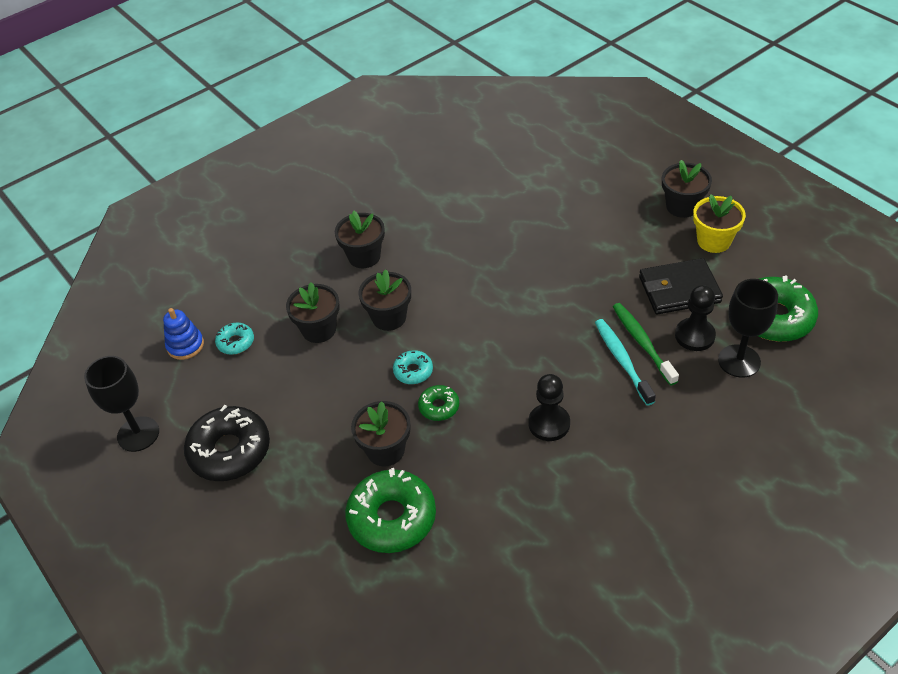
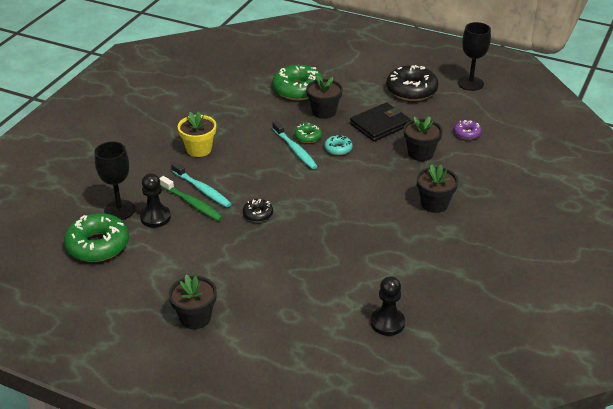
camera: 150 degrees right, 10 degrees down
blue stacking toy [163,308,204,360] -> none
turquoise donut [215,323,254,355] -> purple donut [454,120,482,140]
black flower pot [358,269,411,331] -> none
black pawn [528,374,570,441] -> black pawn moved to [371,276,405,336]
black wallet [639,258,723,315] -> black wallet moved to [350,102,411,142]
yellow flower pot [693,194,746,253] -> yellow flower pot moved to [178,111,216,157]
none -> black donut [243,199,273,222]
none -> turquoise toothbrush [273,121,318,169]

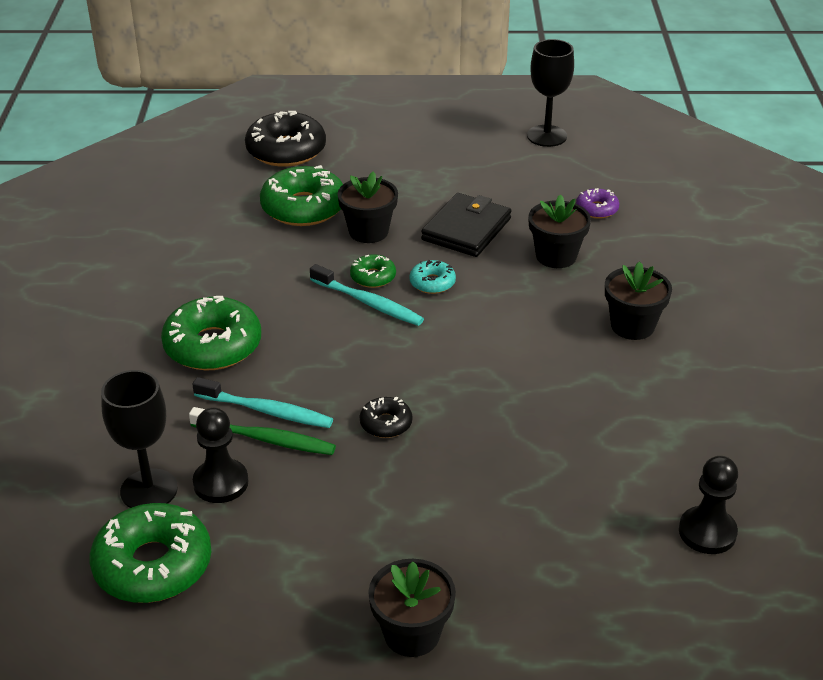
camera: 25 degrees left, 0 degrees up
yellow flower pot [178,111,216,157] -> green donut [161,296,261,370]
black donut [386,65,439,101] -> black donut moved to [245,111,326,167]

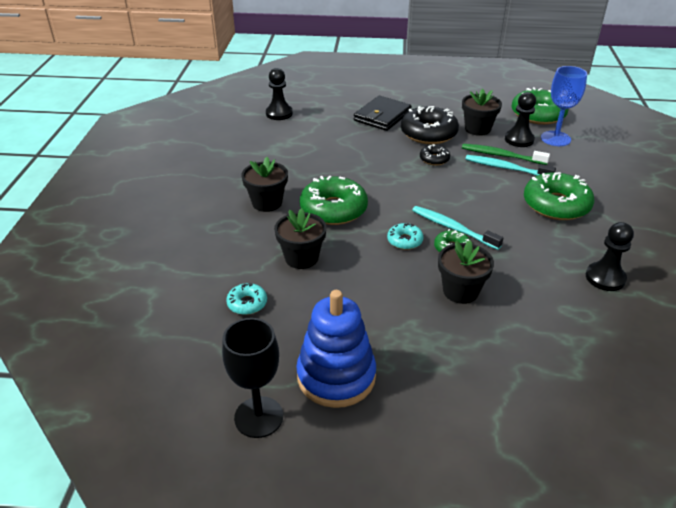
camera: 175 degrees left, 0 degrees up
black goblet [101,370,178,508] -> blue goblet [541,66,587,146]
black donut [245,111,326,167] -> black donut moved to [401,106,459,144]
green donut [260,165,343,226] -> green donut moved to [300,176,368,225]
black flower pot [368,559,456,657] -> black flower pot moved to [462,89,502,136]
black wallet [421,193,511,257] -> black wallet moved to [354,96,412,131]
purple donut [576,188,619,219] -> turquoise donut [226,283,267,315]
none -> blue stacking toy [296,290,376,408]
none -> black pawn [586,222,634,291]

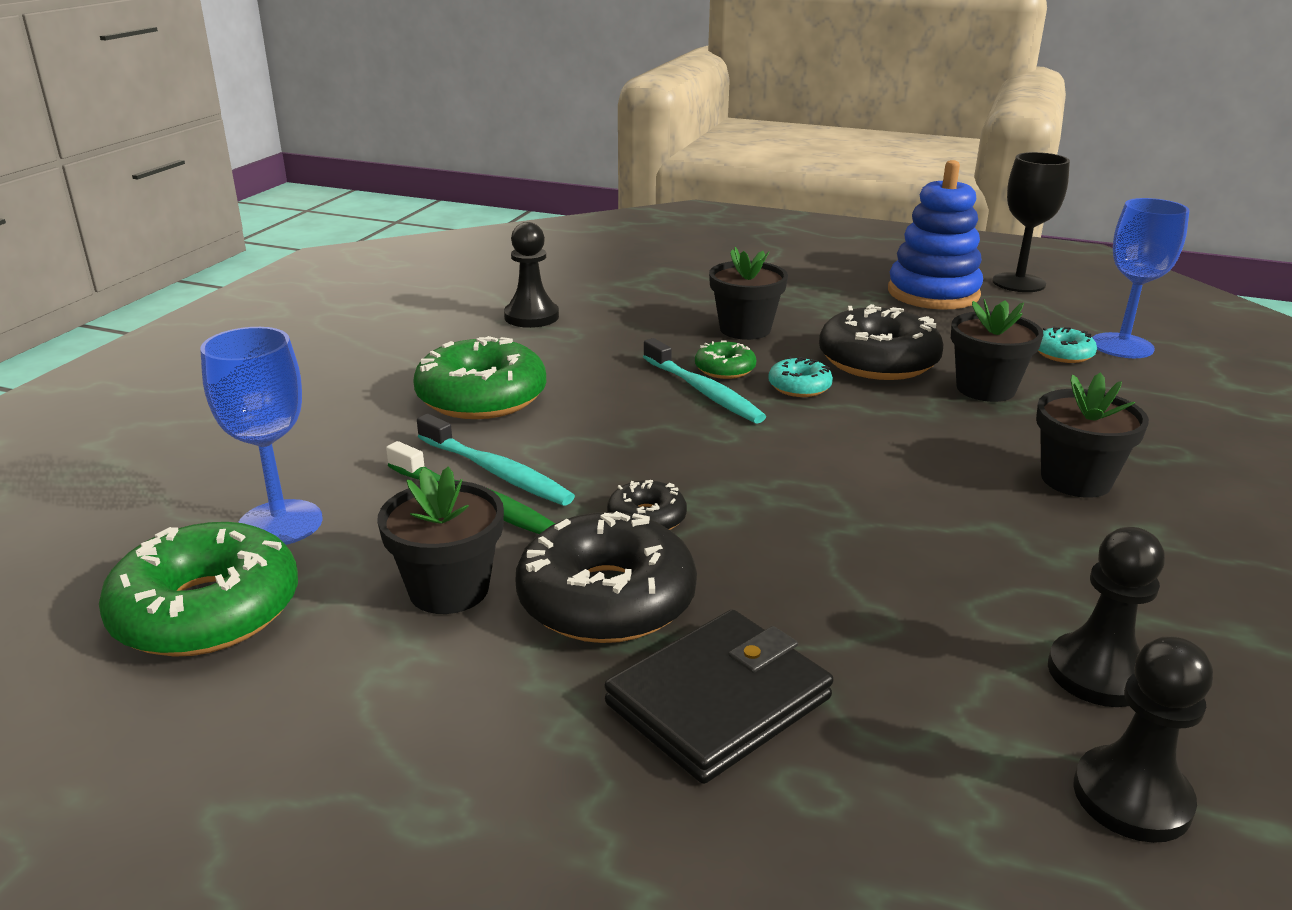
camera: 165 degrees left, 10 degrees down
green donut [300,176,368,225] -> none
black pawn [505,92,536,147] -> black pawn moved to [1048,527,1165,707]
none -> black donut [819,304,943,380]
none -> blue goblet [1092,198,1190,358]

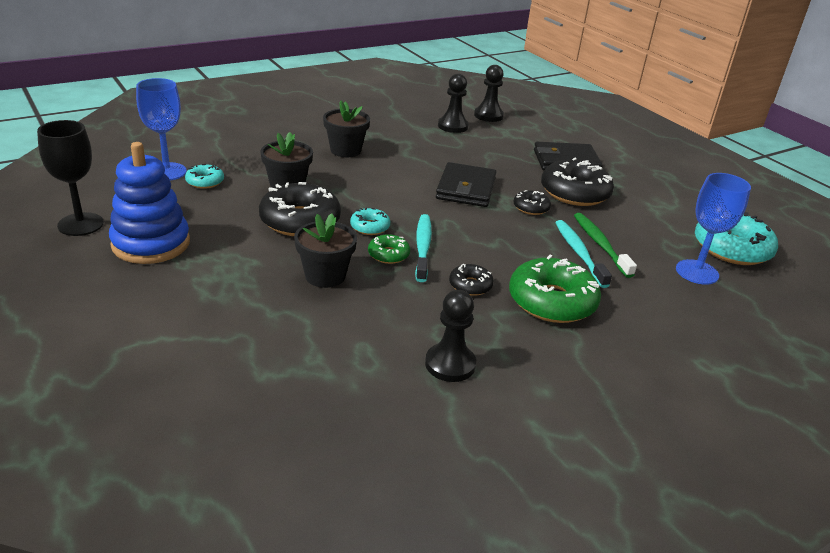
camera: 145 degrees left, 5 degrees up
green donut [99,522,298,657] -> turquoise donut [695,212,778,265]
black flower pot [377,466,504,614] -> none
none -> black wallet [436,162,496,207]
none -> black donut [449,264,494,296]

